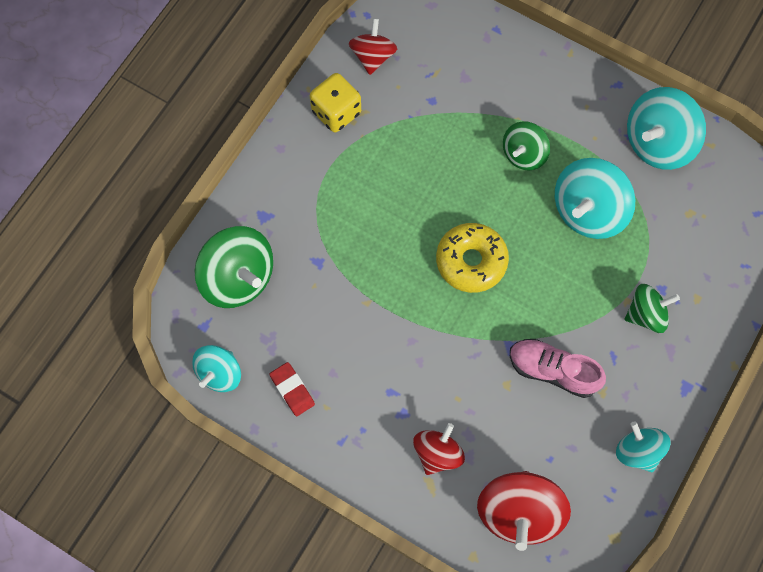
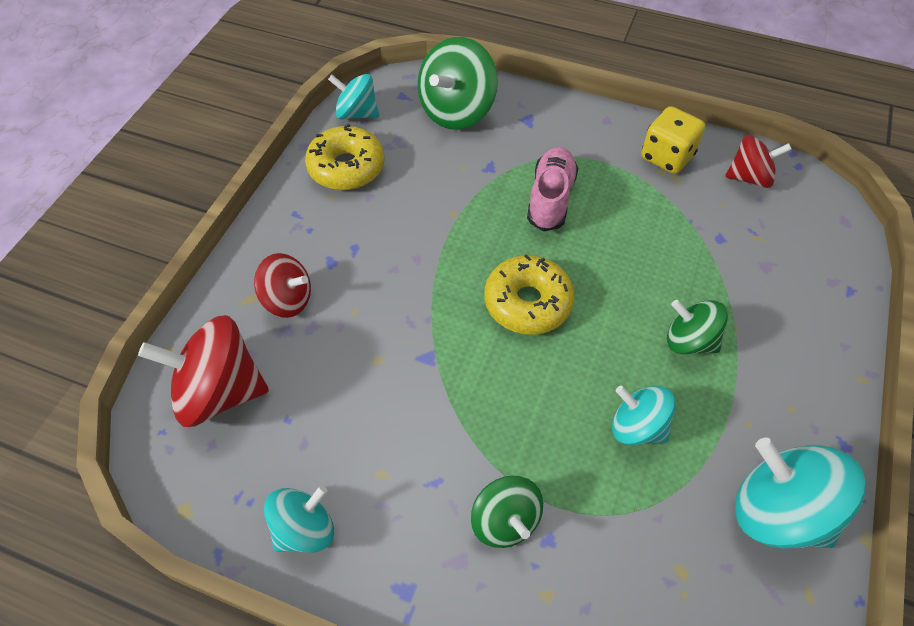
camera: 80 degrees right, 15 degrees down
red eraser [269,362,315,416] -> yellow donut [305,124,384,190]
pink shoe [510,339,606,398] -> pink shoe moved to [527,147,578,232]
turquoise spinning top [555,158,635,239] -> turquoise spinning top [612,386,676,445], size x0.62

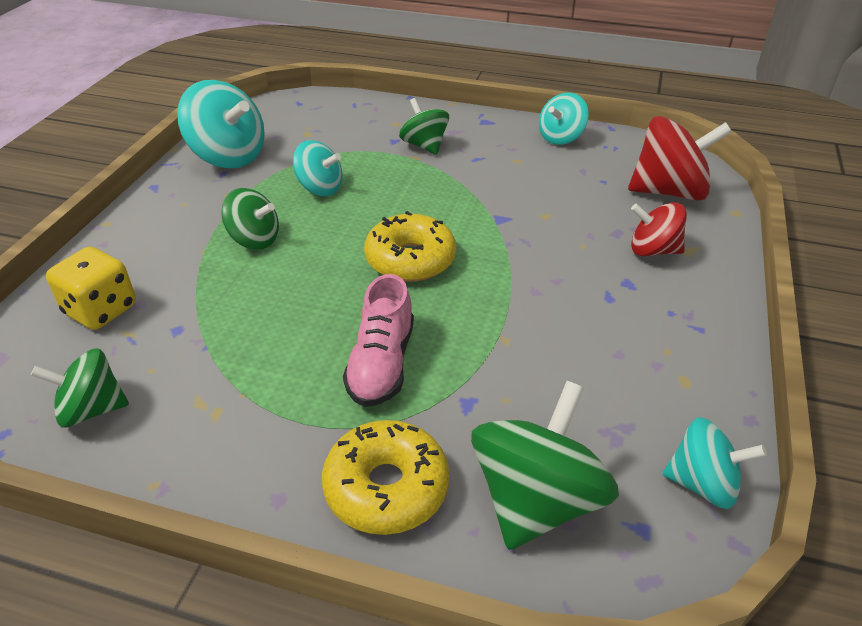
camera: 175 degrees right, 15 degrees down
yellow donut [305,124,384,190] -> yellow donut moved to [322,420,450,535]
yellow dice [641,106,705,174] -> yellow dice moved to [46,247,136,330]
red spinning top [725,135,792,188] -> green spinning top [31,348,129,428]

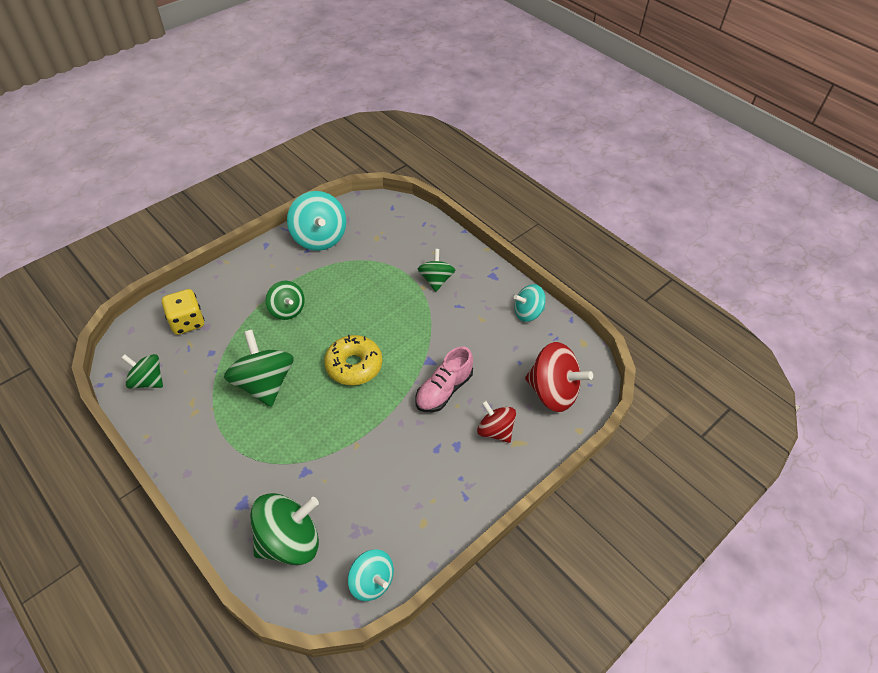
camera: 30 degrees right, 10 degrees up
turquoise spinning top [293,140,343,196] -> none
yellow donut [322,420,450,535] -> none
pink shoe [343,274,414,407] -> pink shoe moved to [415,347,473,412]
none -> green spinning top [224,330,294,407]

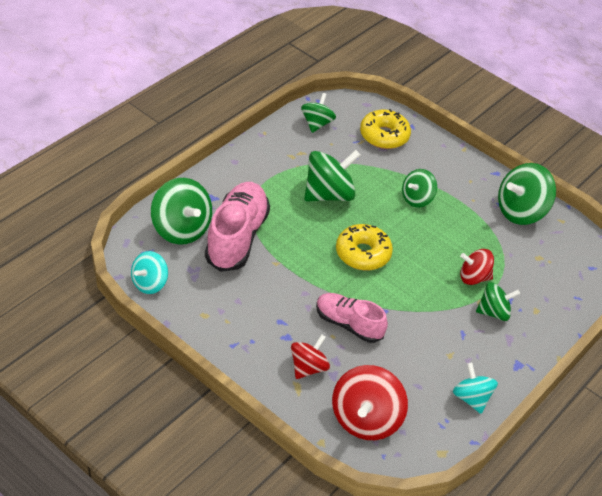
camera: 80 degrees right, 5 degrees down
yellow dice [162,289,204,335] -> yellow donut [360,109,411,149]
turquoise spinning top [287,191,346,251] -> green spinning top [498,163,556,225]
none -> pink shoe [205,182,270,272]
none -> red spinning top [460,249,494,285]

